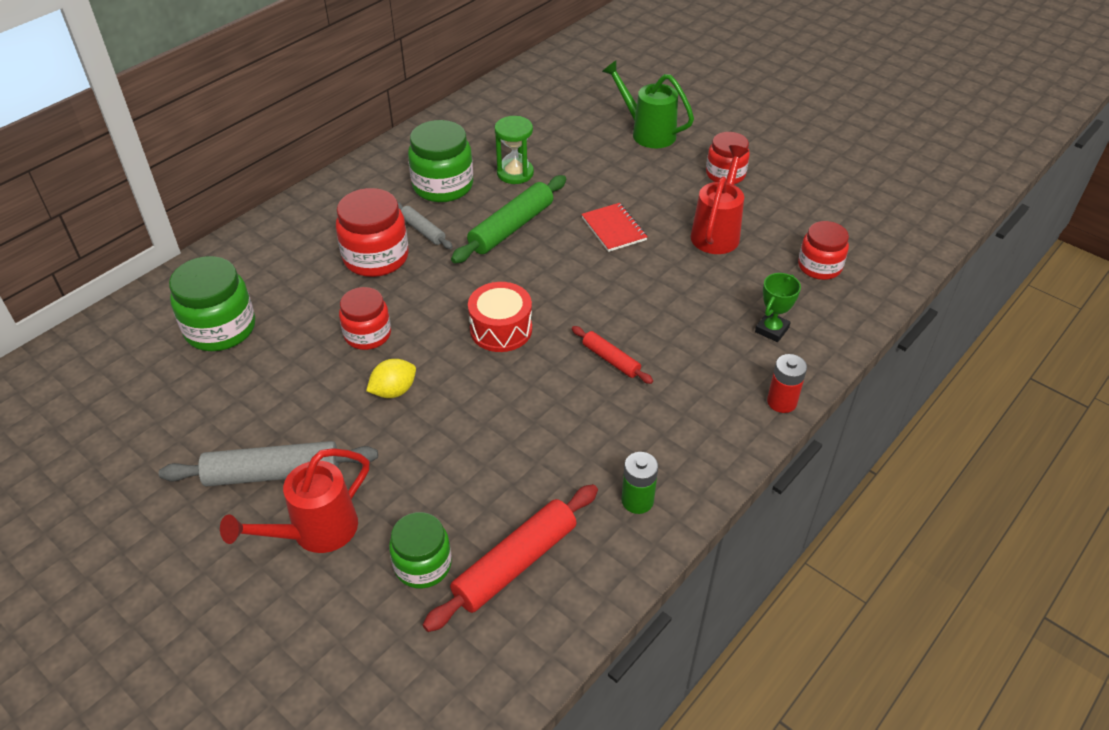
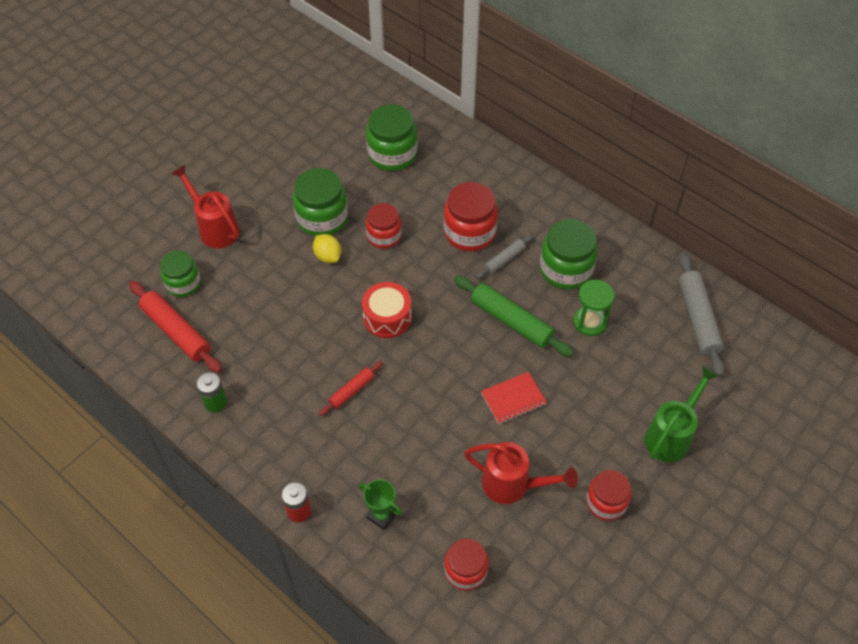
camera: 90 degrees right, 10 degrees up
grey rolling pin [159,441,378,486] -> grey rolling pin moved to [679,253,725,377]
none -> green jar [293,168,348,236]

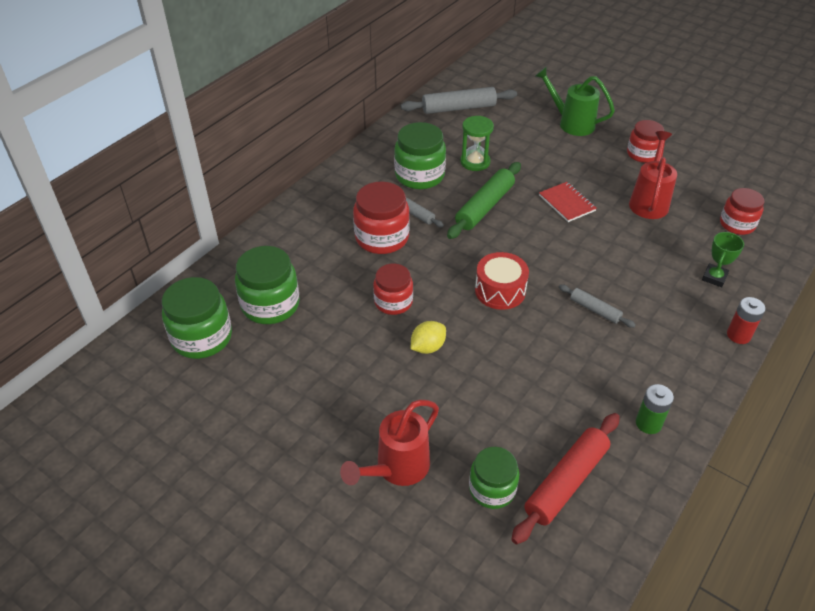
camera: 95 degrees left, 10 degrees down
green jar [293,168,348,236] -> green jar moved to [162,277,232,359]
red rolling pin [319,361,383,416] -> grey rolling pin [559,284,636,328]

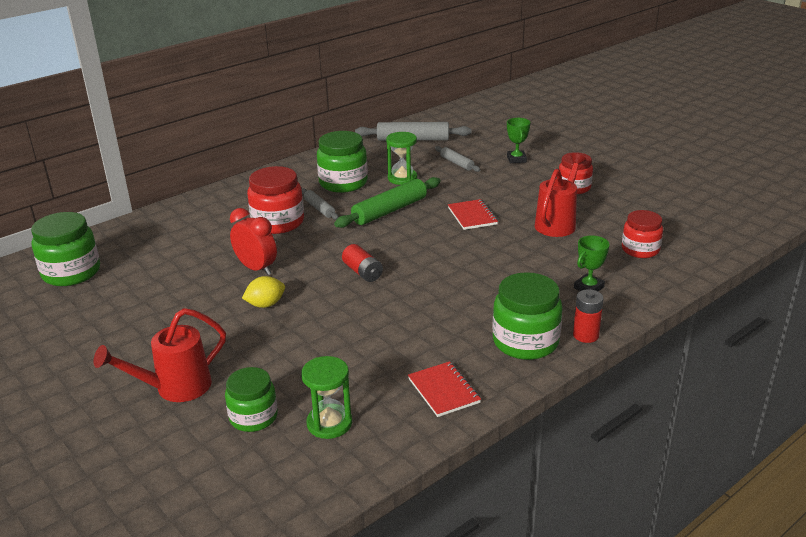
camera: 15 degrees right, 15 degrees down
green jar [235,246,300,324] -> green jar moved to [492,272,563,360]
red jar [373,264,413,315] -> red clock [230,208,277,275]
red drum [475,252,529,310] -> red battery [342,244,383,282]
red rolling pin [511,413,620,545] -> green hourglass [301,356,352,439]
green watering can [535,67,615,136] -> green trophy [507,118,530,163]
grey rolling pin [559,284,636,328] -> grey rolling pin moved to [435,146,480,172]
green battery [636,384,674,434] -> red notebook [408,361,481,417]

